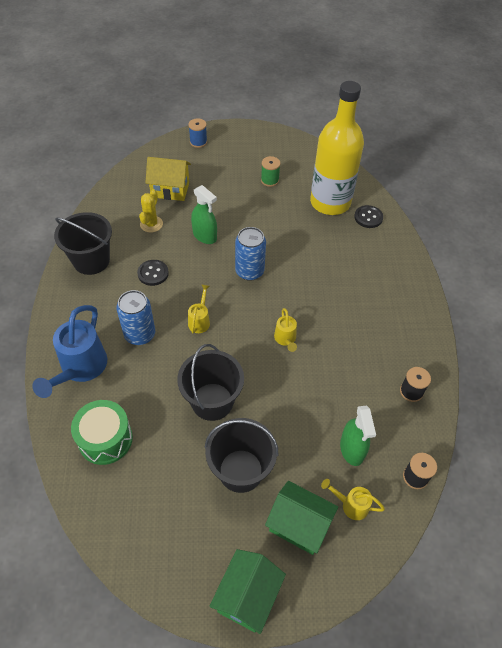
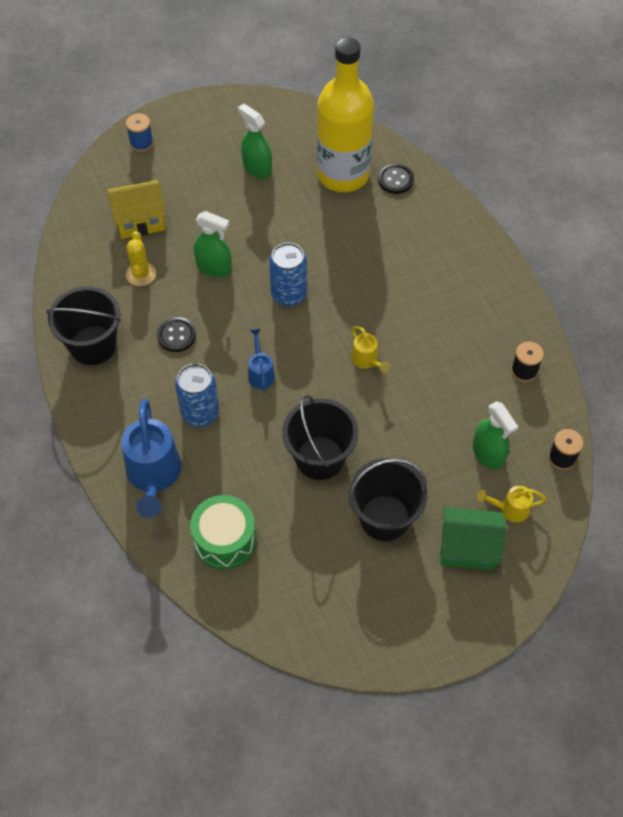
camera: 20 degrees left, 5 degrees up
yellow watering can [188,284,210,333] -> blue watering can [248,329,275,390]
green house [209,549,286,634] -> none
green spool [261,156,280,187] -> green spray bottle [238,104,272,179]

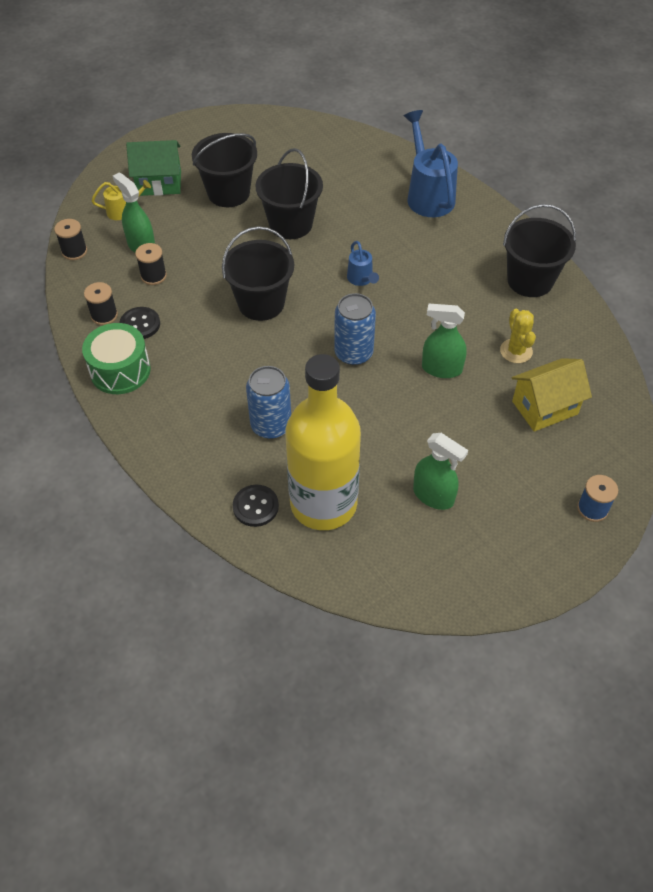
camera: 170 degrees right, 5 degrees down
black button [157,317,196,352] -> black button moved to [119,307,160,339]
blue can [175,363,219,427] -> blue can moved to [246,366,291,439]
green drum [190,495,256,569] -> green drum moved to [82,323,151,394]
yellow watering can [351,326,390,373] -> black bucket [222,226,294,321]
none -> black spool [135,243,167,285]

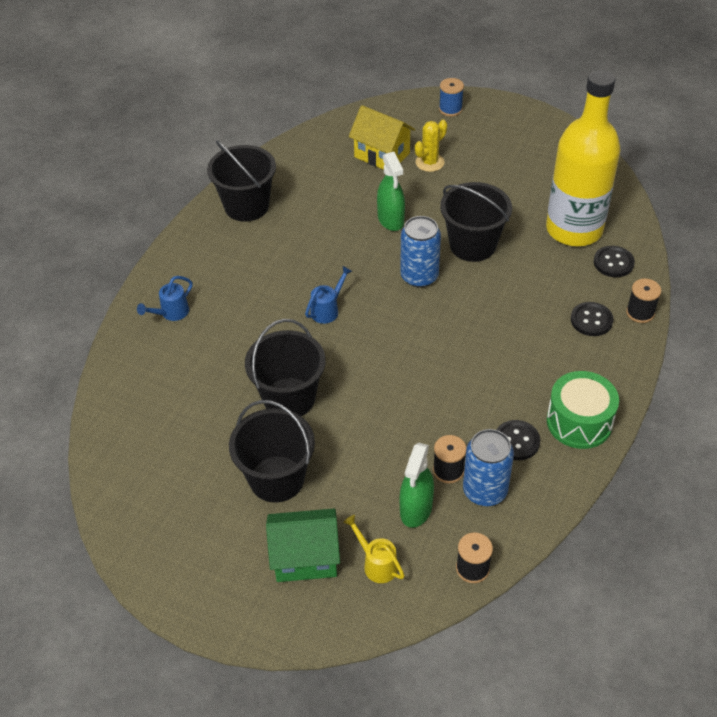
camera: 120 degrees left, 5 degrees down
black spool [84,282,118,325] -> black spool moved to [626,278,661,323]
green house [126,140,181,196] -> green house turned 60 degrees counterclockwise [266,509,340,582]
black bucket [222,226,294,321] -> black bucket moved to [440,182,512,262]
blue can [246,366,291,439] -> blue can moved to [463,429,514,506]
blue watering can [404,110,458,217] -> blue watering can [137,276,193,321], size x0.51
green spray bottle [413,433,468,510] -> none
yellow cactus [500,309,536,363] -> yellow cactus moved to [415,120,447,172]
none -> black button [571,302,613,336]

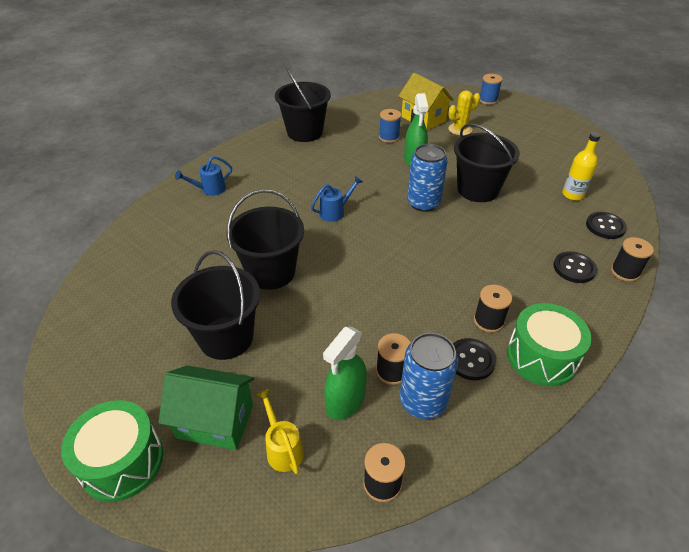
camera: 15 degrees right, 5 degrees down
yellow bottle [546,70,620,246] -> yellow bottle [562,132,600,201], size x0.42
none -> green drum [61,400,163,502]
none -> blue spool [379,109,401,143]
none -> black spool [474,285,512,333]

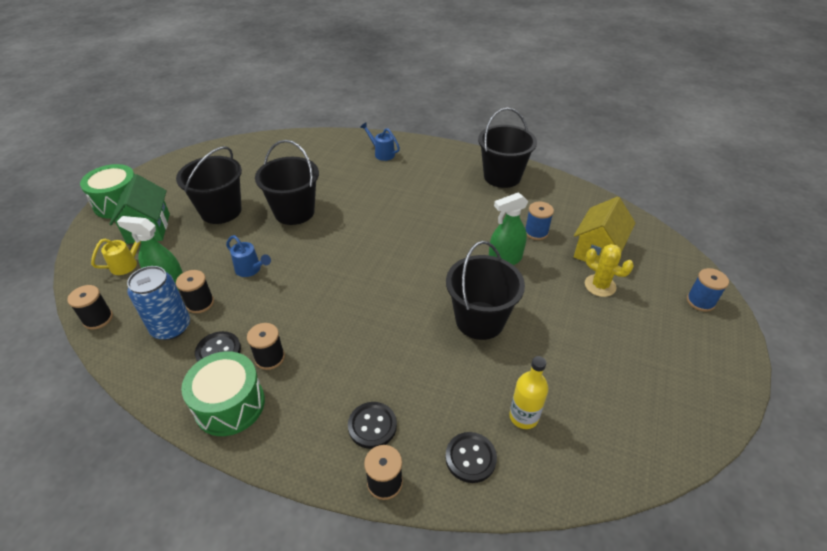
camera: 70 degrees right, 0 degrees up
blue watering can [311,176,362,222] -> blue watering can moved to [226,235,271,277]
blue can [407,144,448,212] -> none

